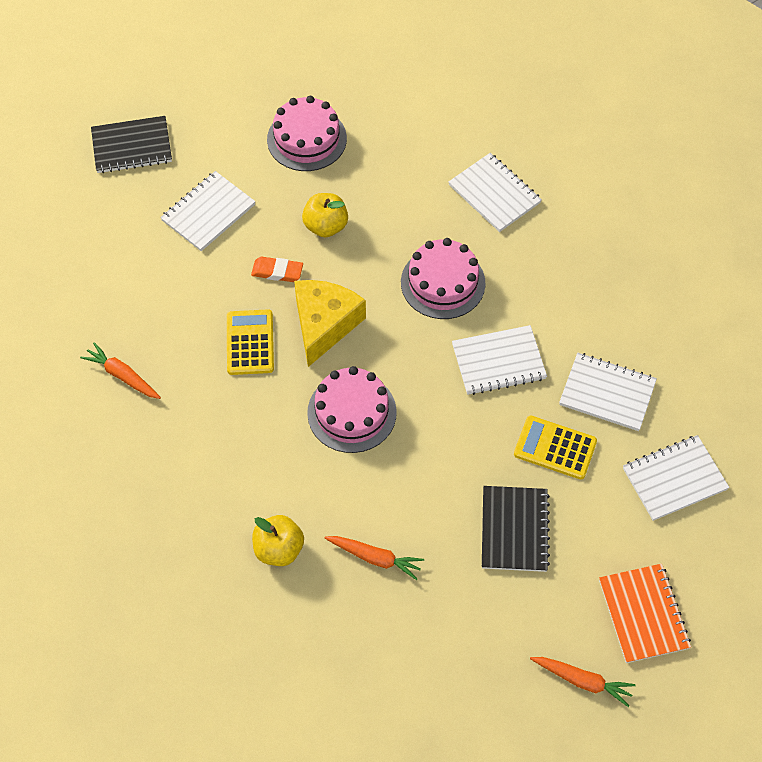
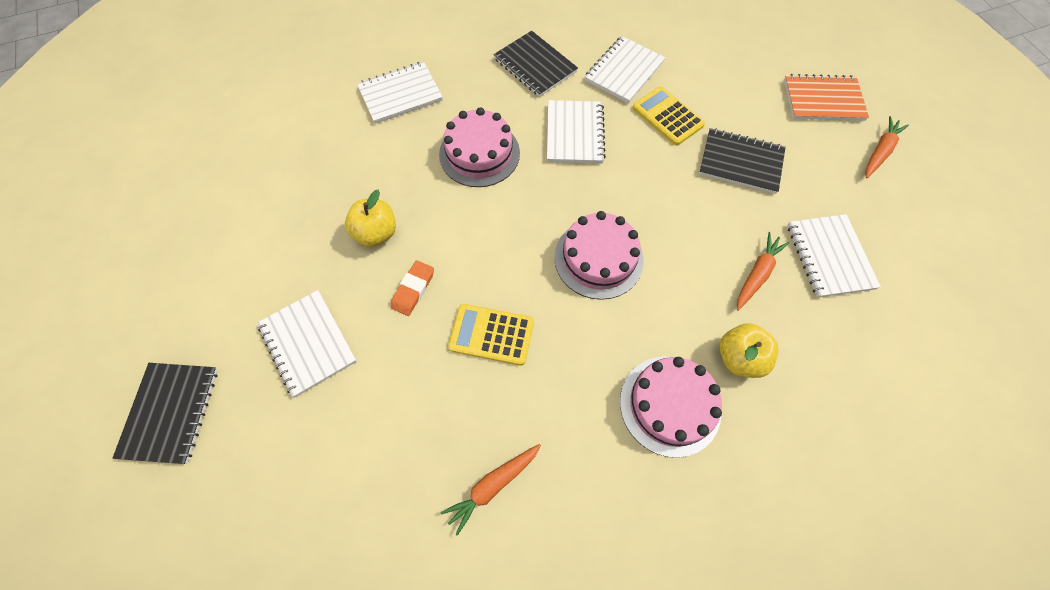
camera: 75 degrees left, 5 degrees up
pink cake [267,96,347,171] -> pink cake moved to [620,357,722,458]
yellow cheese [294,280,366,367] -> none
yellow calculator [514,415,597,479] -> yellow calculator turned 105 degrees clockwise [633,86,705,146]
white notebook [623,435,729,521] -> white notebook moved to [787,214,881,298]
none -> black notebook [494,31,578,97]

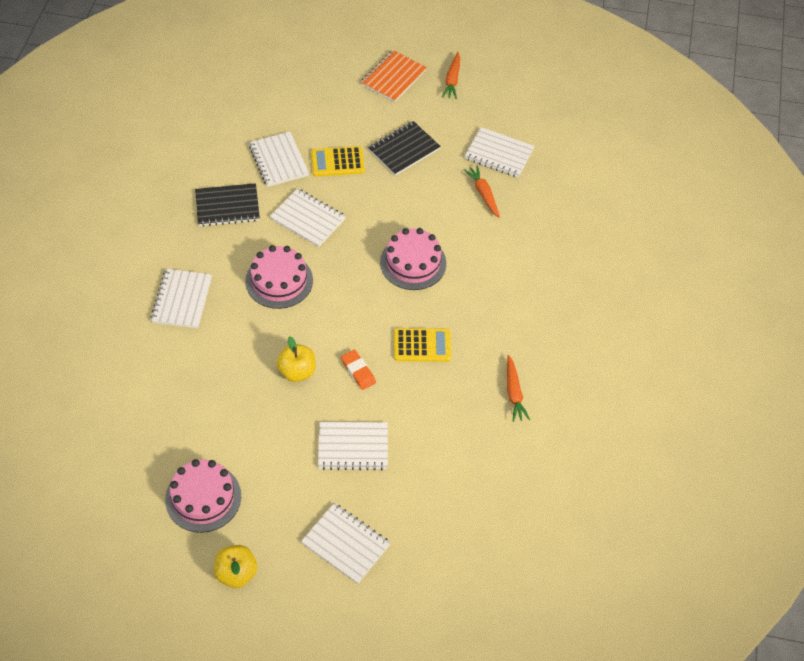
camera: 60 degrees left, 10 degrees down
black notebook [113,363,218,464] -> white notebook [301,503,391,584]
yellow calculator [448,304,534,366] -> yellow calculator turned 135 degrees counterclockwise [394,328,451,362]
pink cake [620,357,722,458] -> pink cake moved to [165,459,241,533]
yellow apple [719,323,779,378] -> yellow apple moved to [214,545,257,588]
orange carrot [865,116,909,178] -> orange carrot turned 150 degrees counterclockwise [442,52,460,99]

